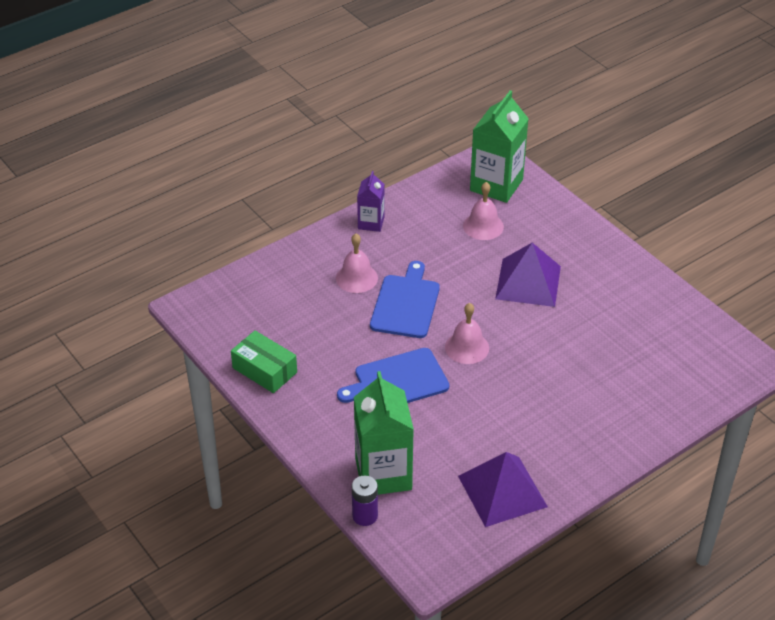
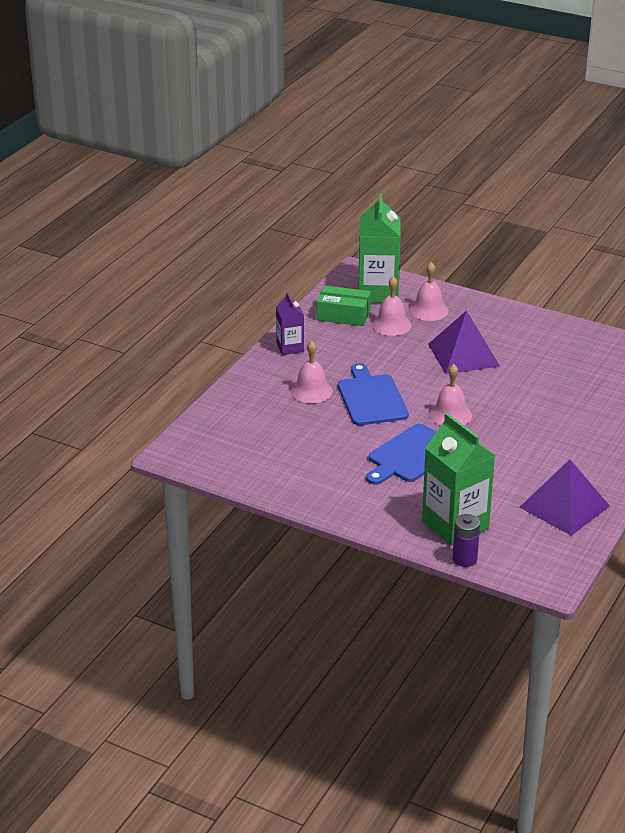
camera: 25 degrees left, 10 degrees down
green box [231,331,297,393] -> green box moved to [317,285,371,326]
none -> pink bell [409,262,449,321]

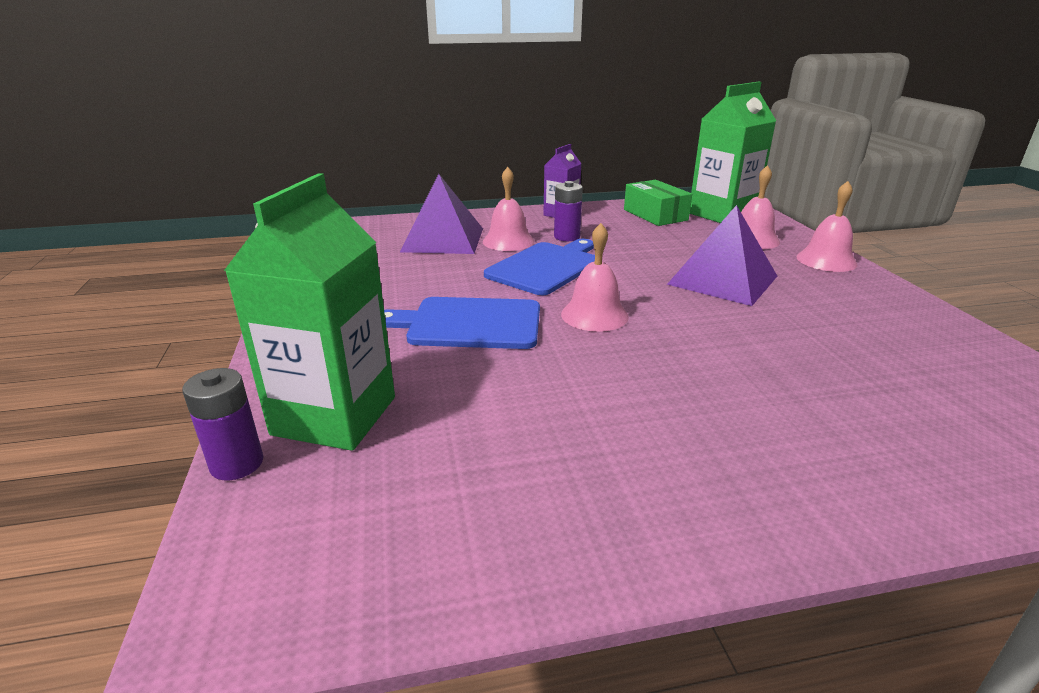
camera: 50 degrees right, 5 degrees down
pink bell [372,276,412,336] -> pink bell moved to [797,181,858,272]
purple pyramid [519,460,610,536] -> purple pyramid moved to [400,174,483,254]
none -> purple battery [554,181,583,241]

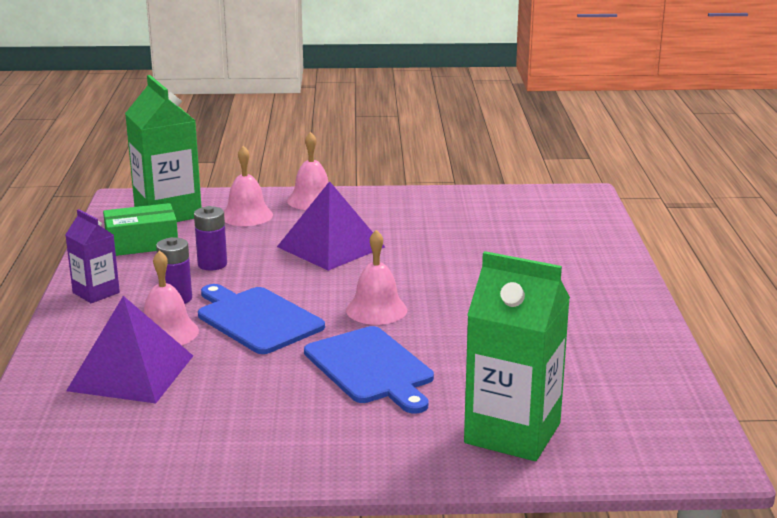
camera: 80 degrees left, 5 degrees down
purple battery [182,368,264,480] -> purple battery moved to [194,206,227,271]
blue cutting board [384,297,540,349] -> blue cutting board turned 45 degrees counterclockwise [304,326,434,414]

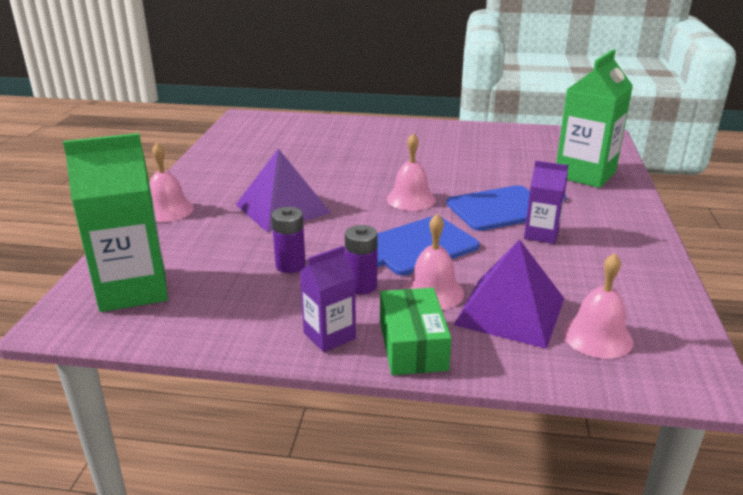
camera: 80 degrees left, 5 degrees up
green box [103,203,178,256] -> green box moved to [380,288,452,375]
pink bell [224,146,273,226] -> pink bell moved to [563,253,633,359]
none -> purple carton [524,161,568,244]

